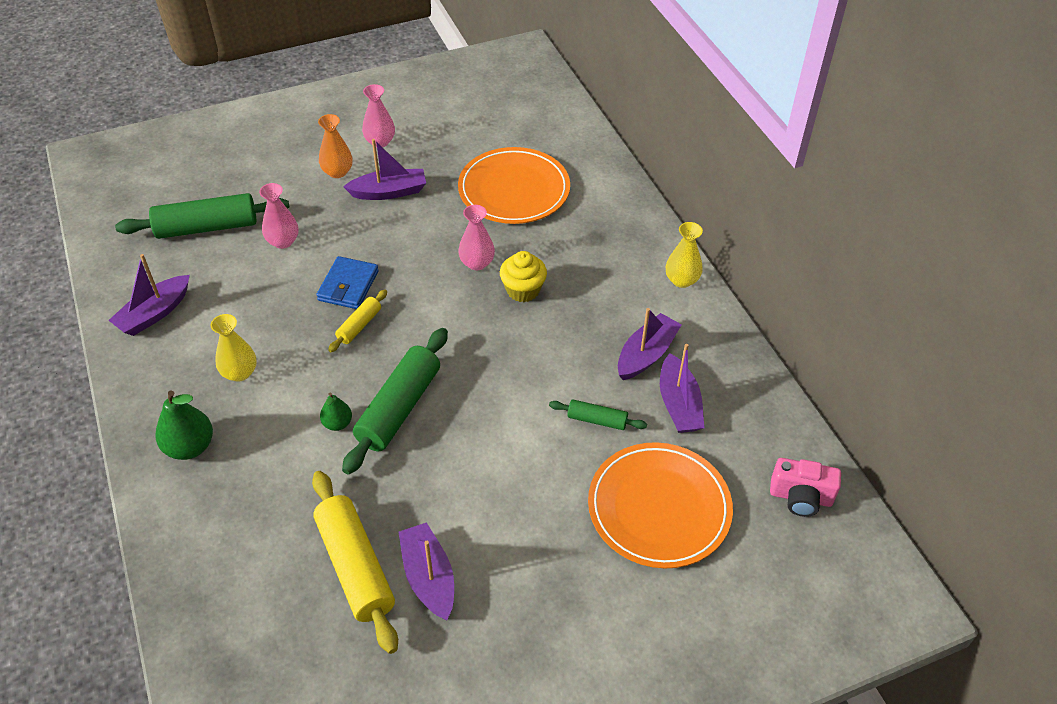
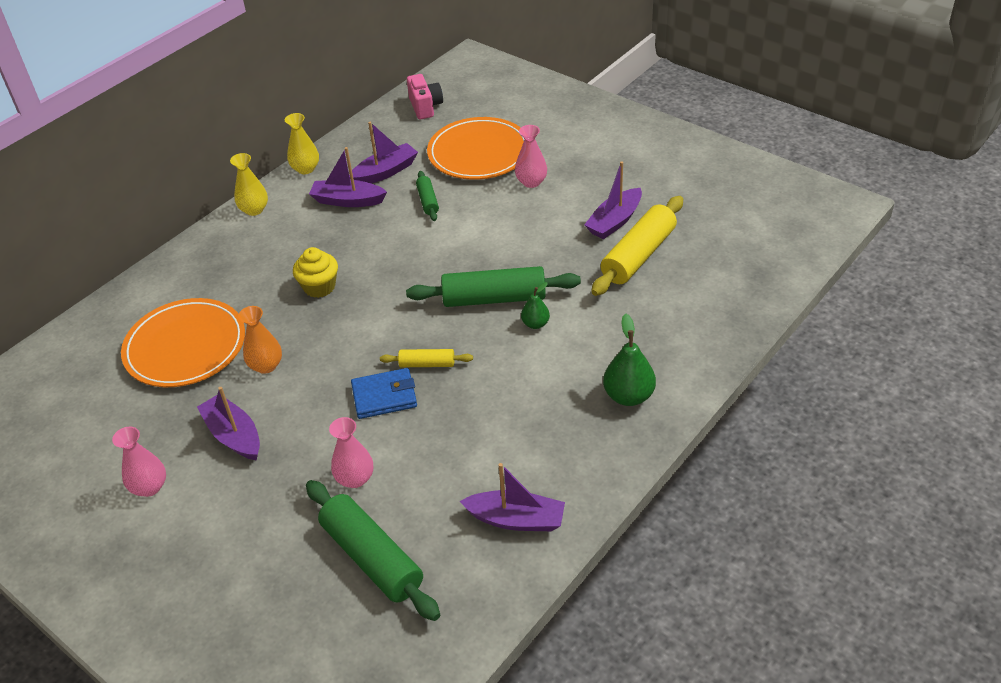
camera: 115 degrees left, 5 degrees down
yellow vase [211,314,257,382] -> yellow vase moved to [285,113,319,174]
orange vase [318,114,353,178] -> orange vase moved to [238,306,282,374]
pink vase [458,205,495,270] -> pink vase moved to [515,125,547,188]

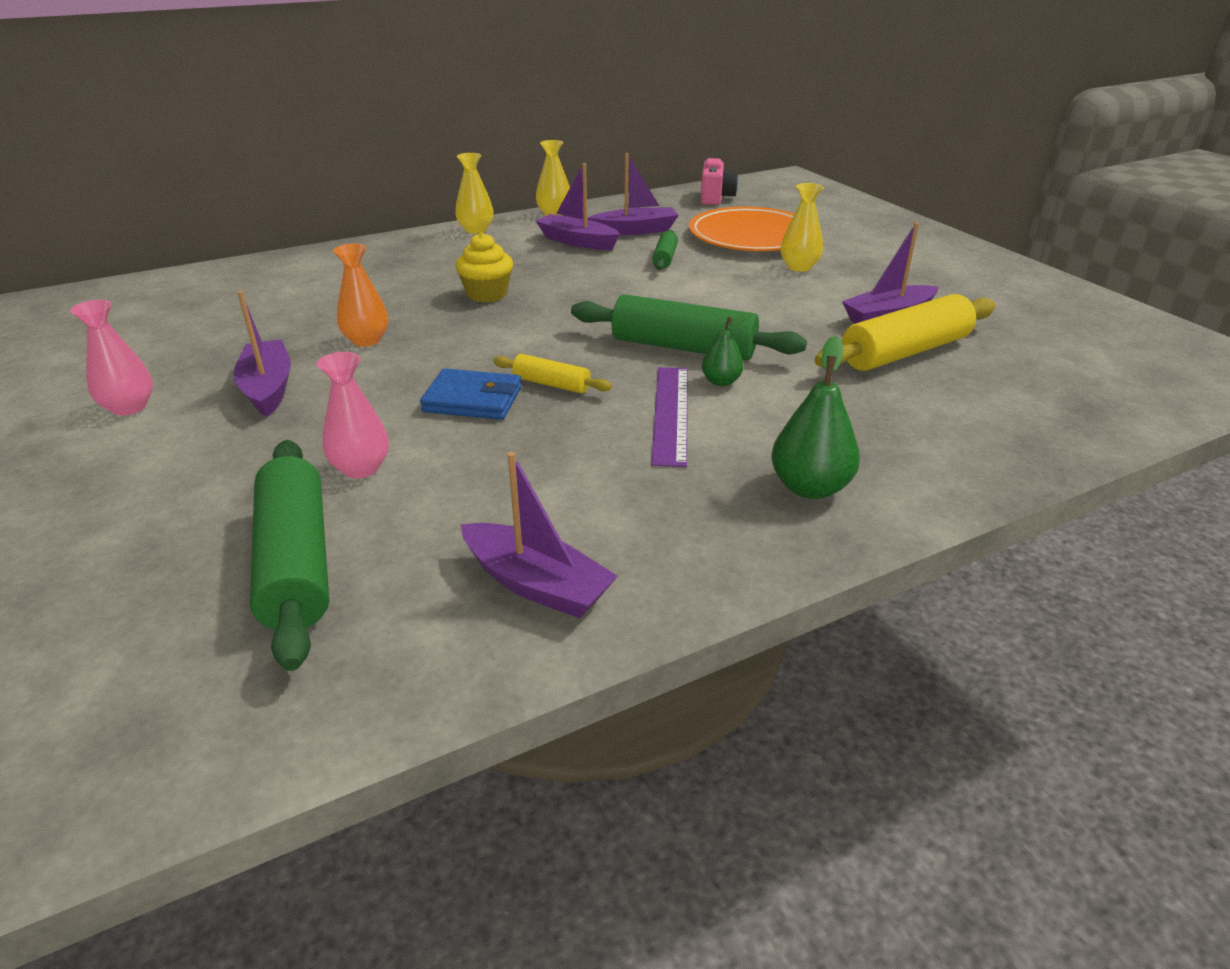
camera: 20 degrees right, 10 degrees down
orange plate [121,298,245,387] -> none
pink vase [515,125,547,188] -> yellow vase [781,183,824,272]
none -> purple ruler [651,367,688,467]

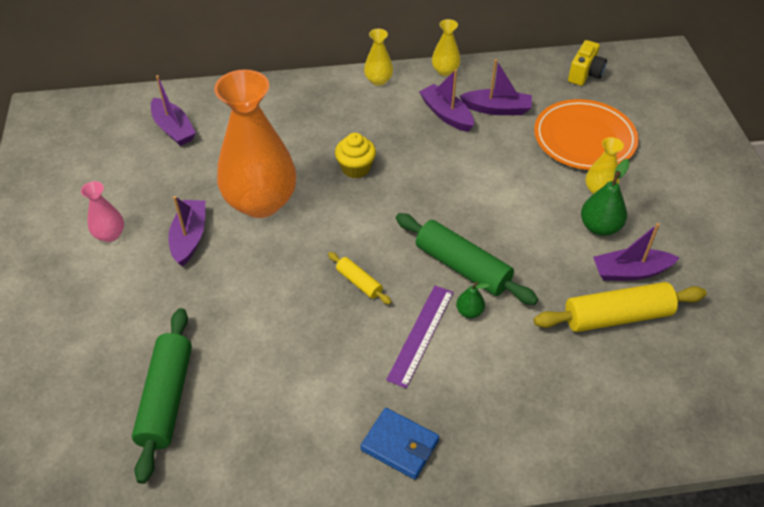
camera: 20 degrees right, 15 degrees up
pink vase [317,352,389,479] -> none
orange vase [333,244,388,347] -> orange vase [214,69,296,218], size x2.31
blue wallet [420,368,522,420] -> blue wallet moved to [360,408,439,479]
purple boat [461,452,618,618] -> purple boat moved to [151,75,196,146]
green rolling pin [652,230,678,270] -> none
pink camera [701,158,738,205] -> yellow camera [568,40,607,86]
green pear [771,336,860,499] -> green pear moved to [581,159,630,236]

